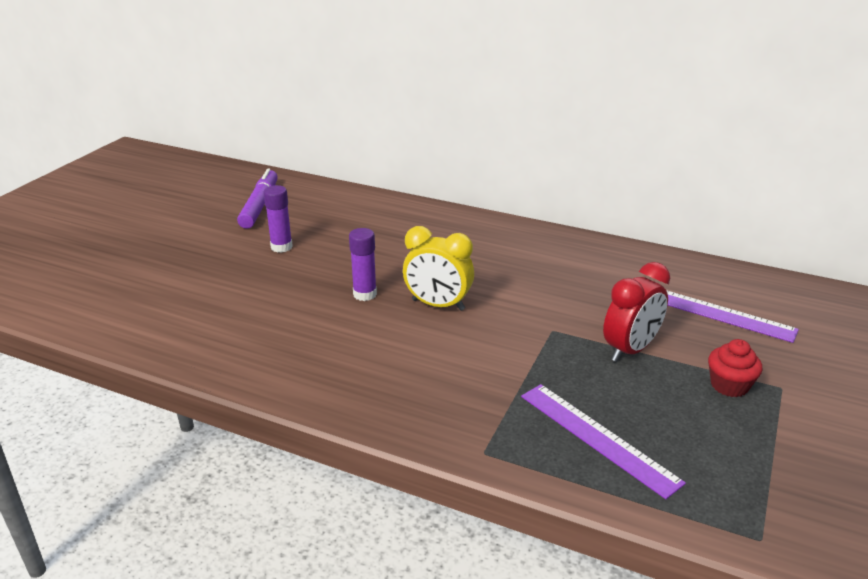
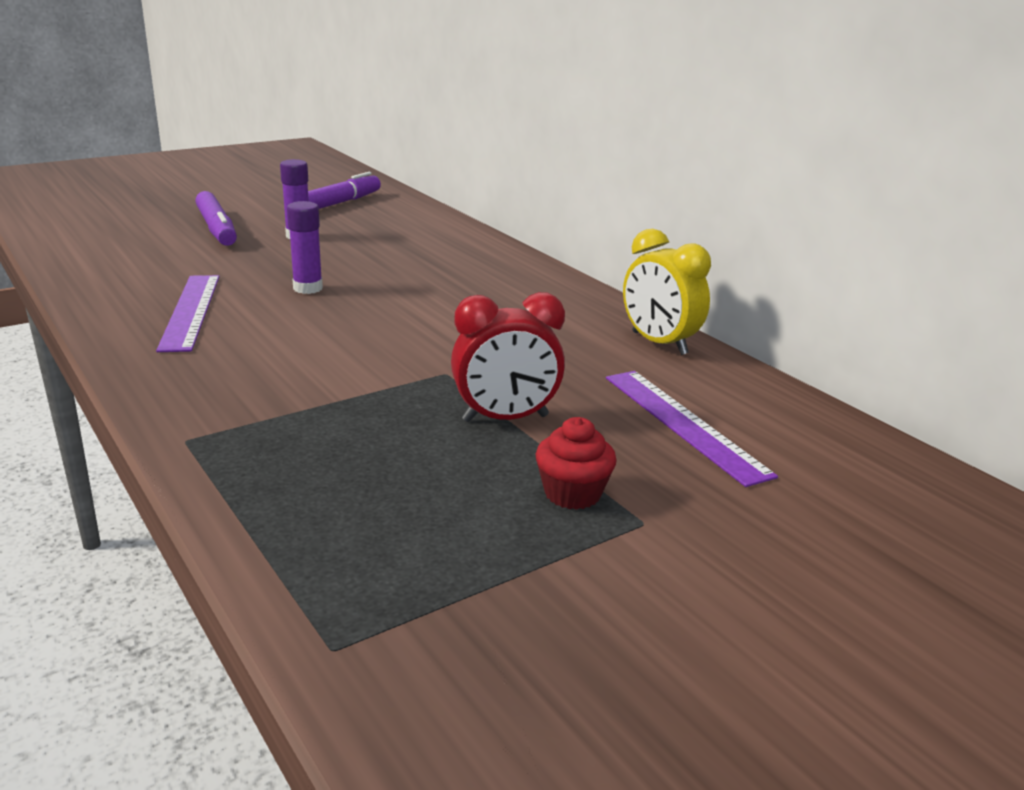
camera: 30 degrees right, 5 degrees down
yellow clock [403,226,474,311] -> yellow clock moved to [623,229,711,355]
purple ruler [521,384,686,499] -> purple ruler moved to [156,275,220,352]
none -> purple marker [195,191,237,246]

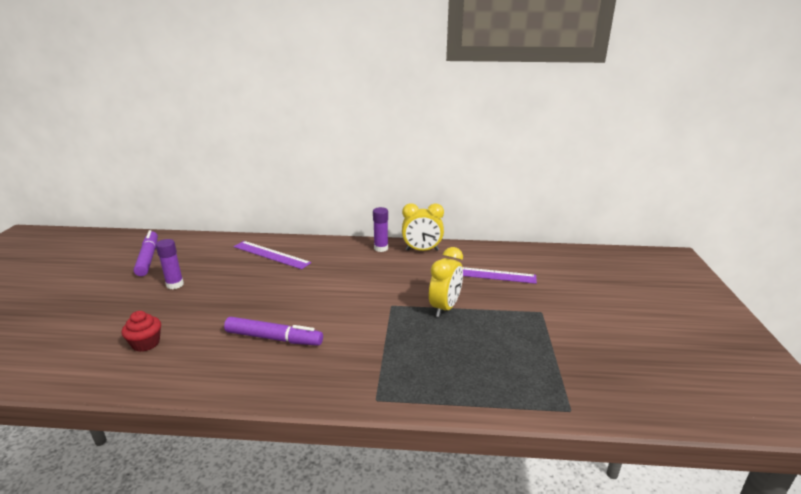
camera: 50 degrees left, 0 degrees up
purple ruler [156,275,220,352] -> purple ruler moved to [233,241,311,269]
purple marker [195,191,237,246] -> purple marker moved to [224,317,323,346]
purple glue stick [287,201,323,294] -> purple glue stick moved to [373,207,388,252]
red clock [451,292,565,422] -> yellow clock [429,247,463,317]
red cupcake [536,417,617,510] -> red cupcake moved to [122,311,161,352]

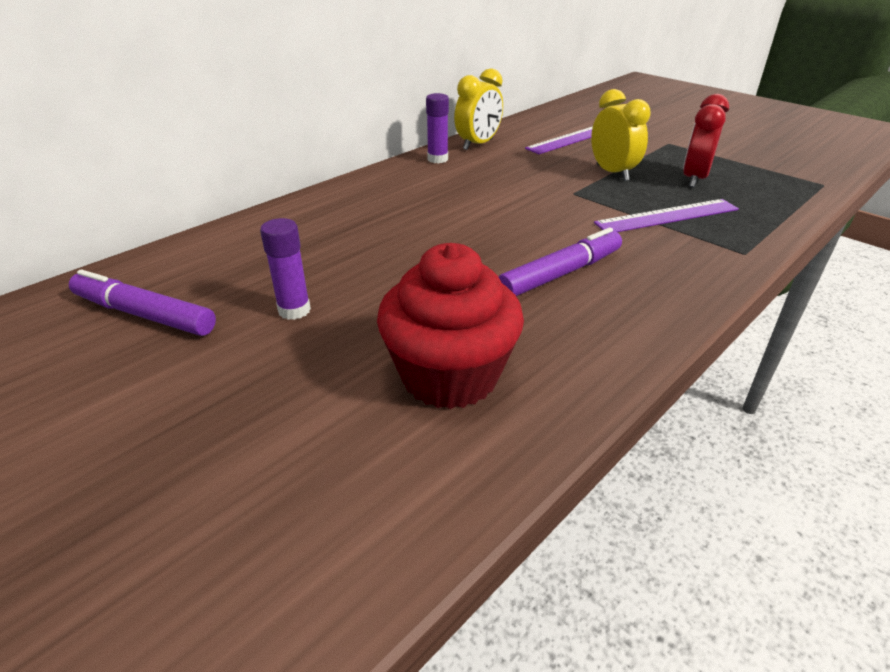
camera: 50 degrees left, 10 degrees up
red cupcake [122,311,161,352] -> red cupcake [377,243,524,409], size x2.01
purple ruler [233,241,311,269] -> purple ruler moved to [594,199,739,232]
none -> red clock [683,94,729,187]

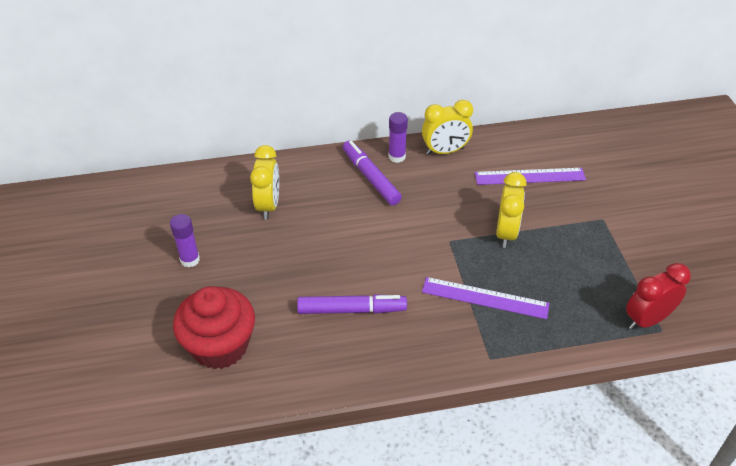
camera: 35 degrees right, 10 degrees up
purple marker [69,269,216,336] -> purple marker moved to [343,140,402,205]
red clock [683,94,729,187] -> red clock moved to [626,263,691,330]
none -> yellow clock [250,145,279,219]

